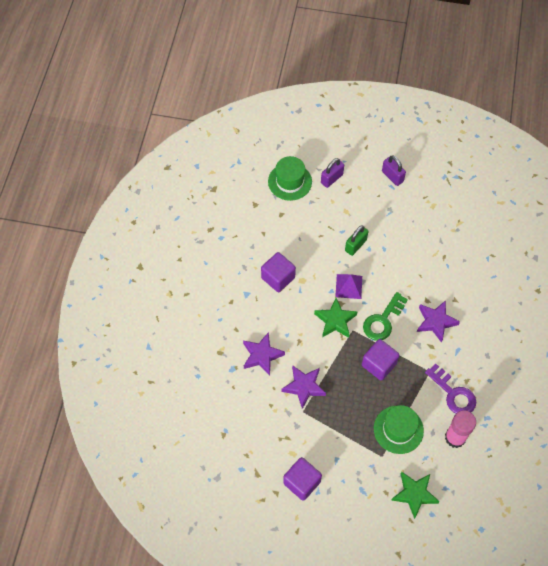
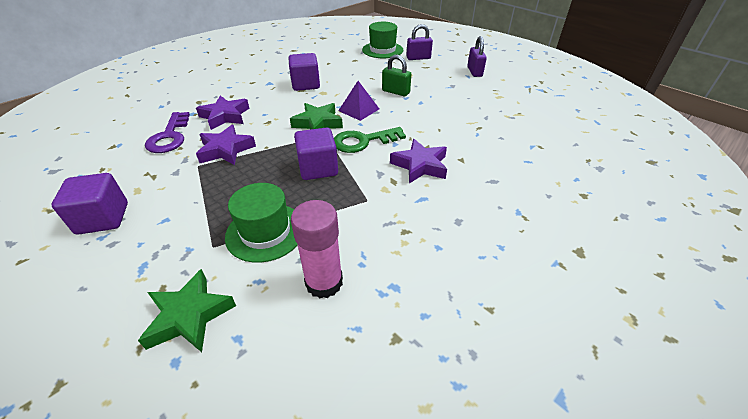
camera: 35 degrees right, 20 degrees down
green padlock [345,226,368,256] -> green padlock turned 45 degrees clockwise [382,55,411,96]
purple key [425,364,476,414] -> purple key moved to [145,112,190,153]

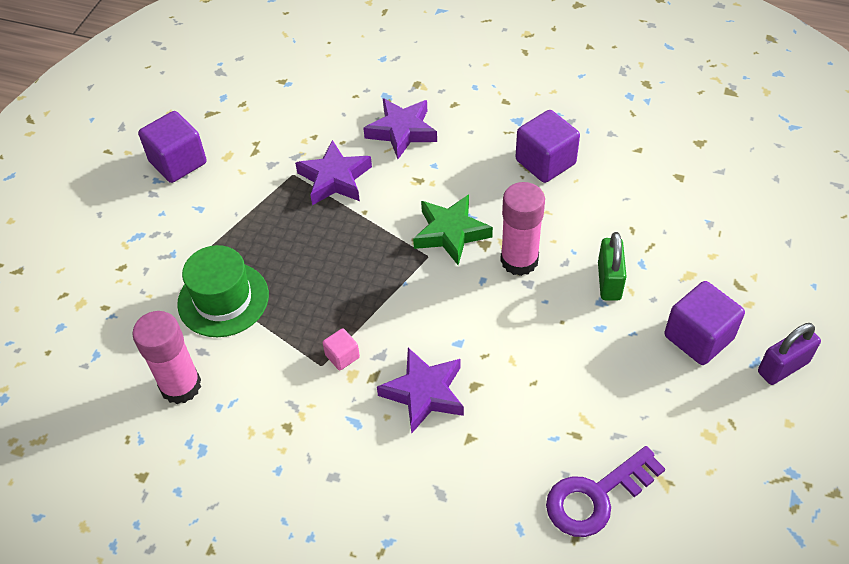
camera: 65 degrees right, 10 degrees up
green star [138,269,236,352] -> none
purple key [145,112,190,153] -> purple key moved to [546,446,665,537]
purple cube [294,127,338,180] -> purple cube moved to [664,281,745,365]
green key [334,127,406,153] -> none
purple pyramid [338,81,379,121] -> pink glue stick [500,182,545,276]
green hat [362,22,403,58] -> none
purple padlock [406,24,433,60] -> none
none -> pink cube [323,328,360,370]

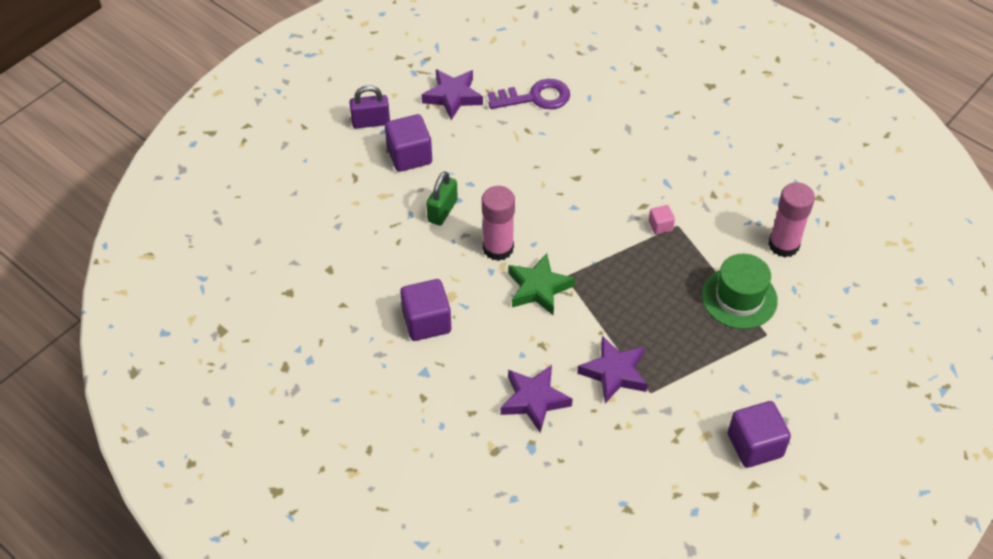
camera: 160 degrees left, 0 degrees up
purple star [377,348,464,434] -> purple star moved to [422,69,483,120]

